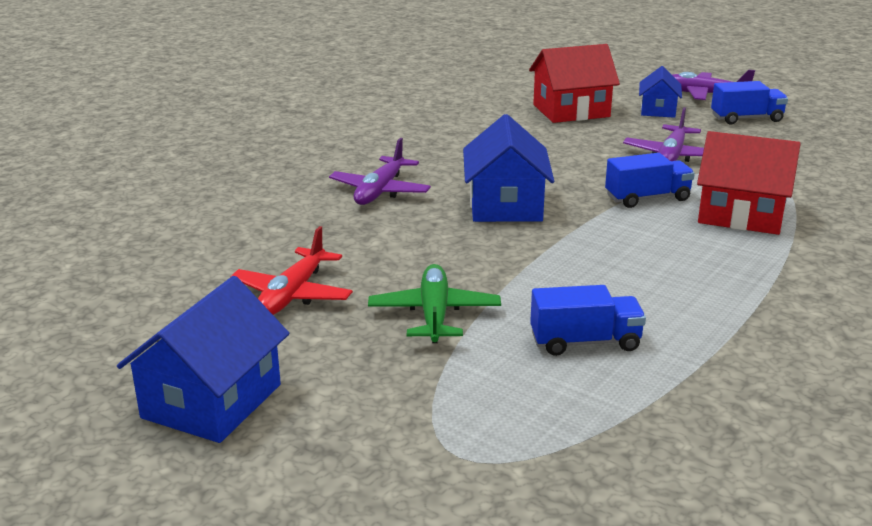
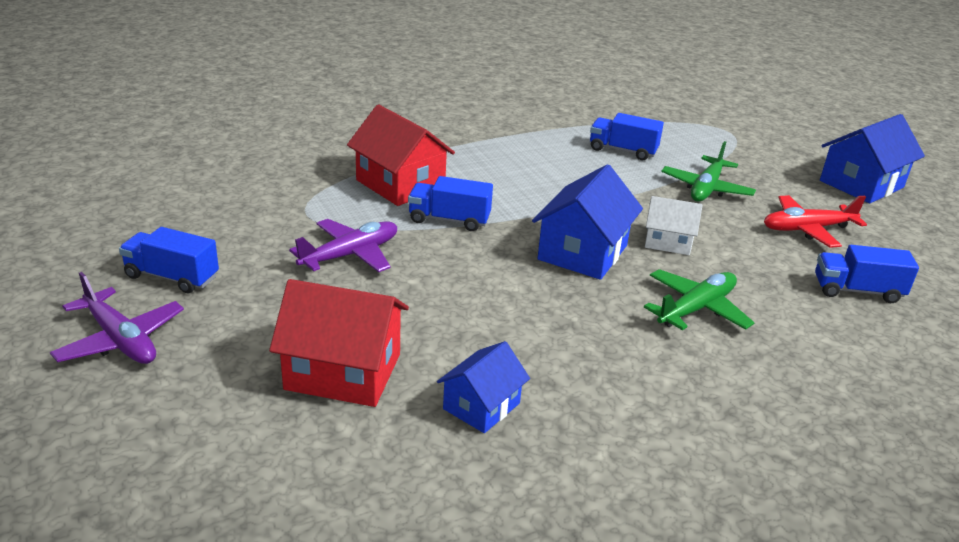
camera: 155 degrees left, 5 degrees up
red plane [230,226,353,315] -> red plane turned 150 degrees counterclockwise [764,195,867,248]
purple plane [329,138,431,205] -> green plane [644,269,755,330]
blue house [639,66,682,118] -> blue house moved to [437,341,530,433]
none -> white house [645,196,703,255]
none -> blue truck [815,245,919,303]

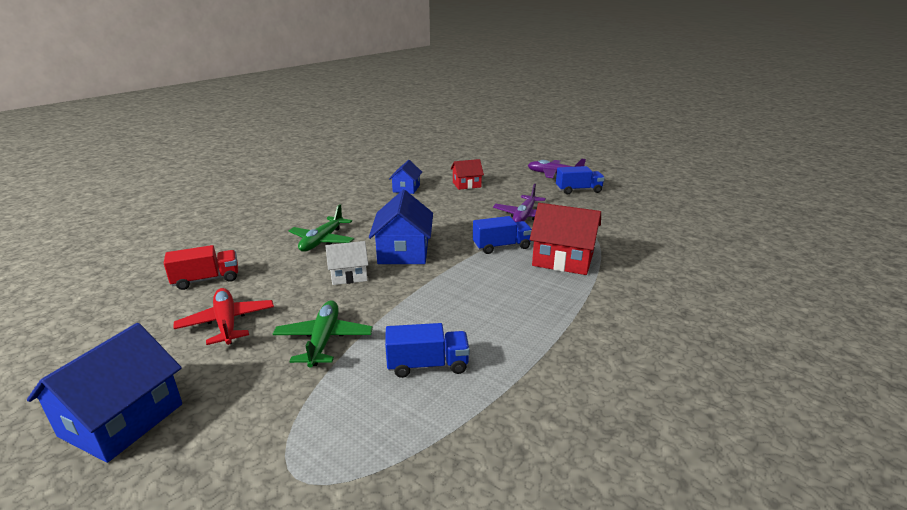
camera: 155 degrees right, 5 degrees down
red house [269,279,409,407] -> red house [451,159,484,190], size x0.61
red plane [764,195,867,248] -> red plane turned 75 degrees counterclockwise [174,288,274,345]
blue truck [815,245,919,303] -> red truck [164,245,238,290]

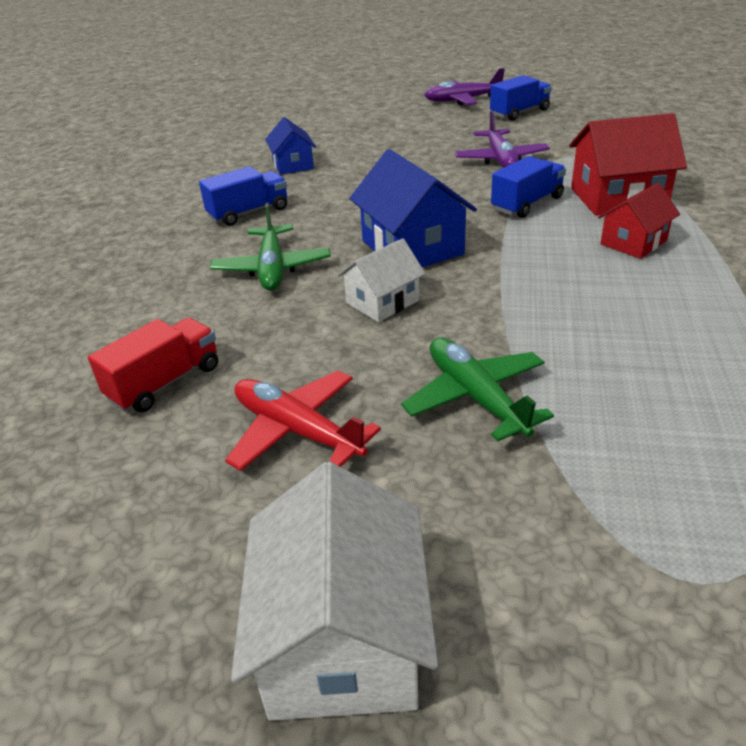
camera: 25 degrees left, 10 degrees up
blue house [27,323,182,463] -> white house [231,462,438,721]
blue truck [385,323,470,378] -> blue truck moved to [199,166,287,226]
red house [451,159,484,190] -> red house moved to [598,183,680,259]

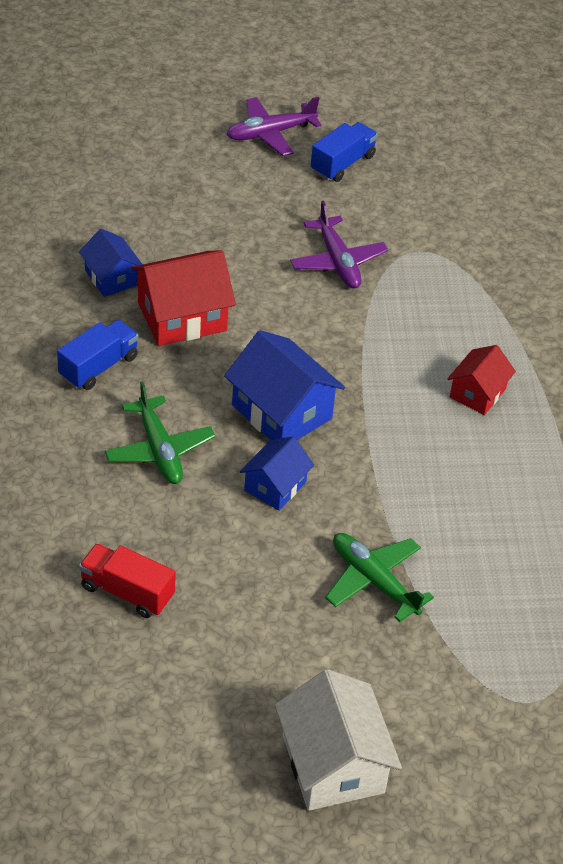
camera: 20 degrees left, 10 degrees up
red truck [88,318,218,412] -> red truck turned 90 degrees counterclockwise [79,543,176,618]
red plane [225,371,381,471] -> none
white house [337,238,426,322] -> blue house [240,437,314,511]
blue truck [491,156,566,218] -> none
red house [569,113,687,216] -> red house moved to [131,250,236,346]

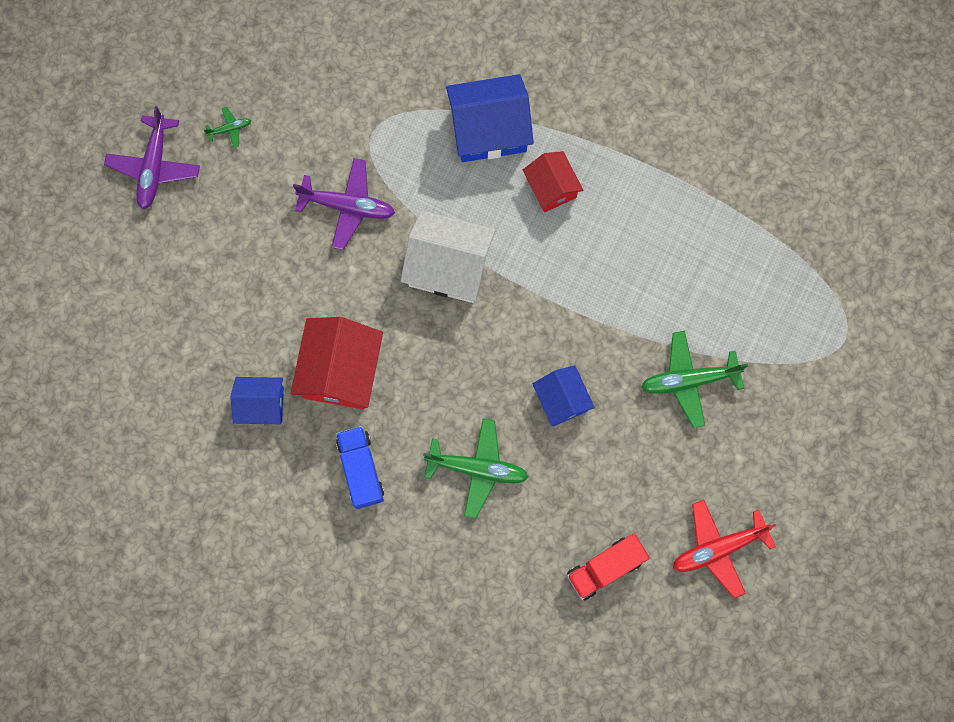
camera: 55 degrees left, 30 degrees up
blue house [224,330,345,440] -> blue house moved to [446,74,534,162]
white house [275,669,402,811] -> white house moved to [401,210,495,303]
blue truck [311,122,378,182] -> green plane [204,107,251,148]
none -> red plane [673,499,776,599]

